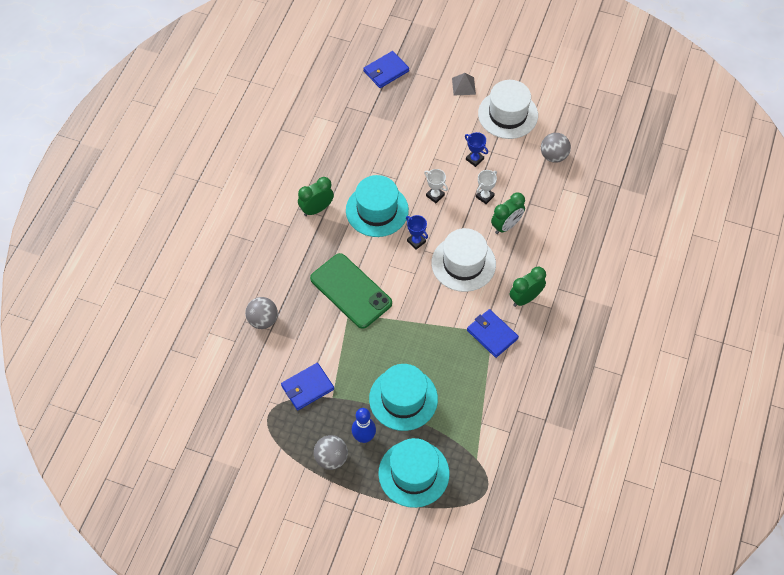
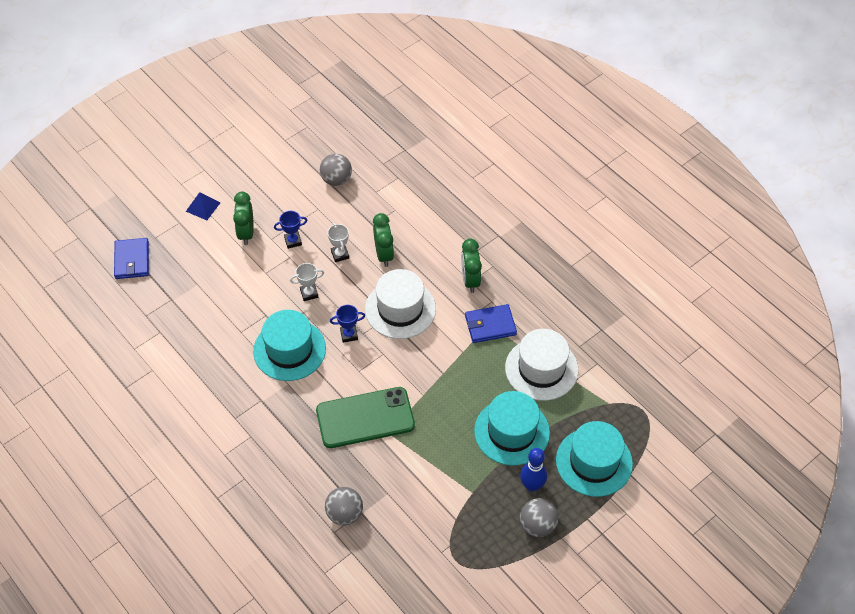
camera: 60 degrees left, 5 degrees down
blue wallet [281,363,334,410] -> none
green clock [298,177,334,216] -> green clock moved to [233,192,254,245]
grey pyramid [452,73,476,96] -> blue pyramid [186,192,220,220]
white hat [478,80,538,139] -> white hat moved to [505,329,579,401]

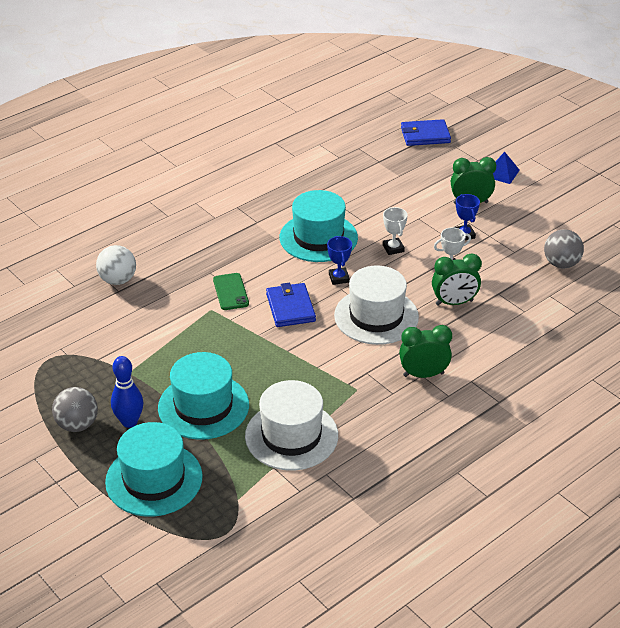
camera: 90 degrees right, 15 degrees down
green phone [316,387,415,448] -> green phone [213,273,249,310], size x0.51
grey ball [325,487,363,525] -> white ball [96,245,136,285]
blue wallet [465,304,517,343] -> blue wallet moved to [266,283,316,327]

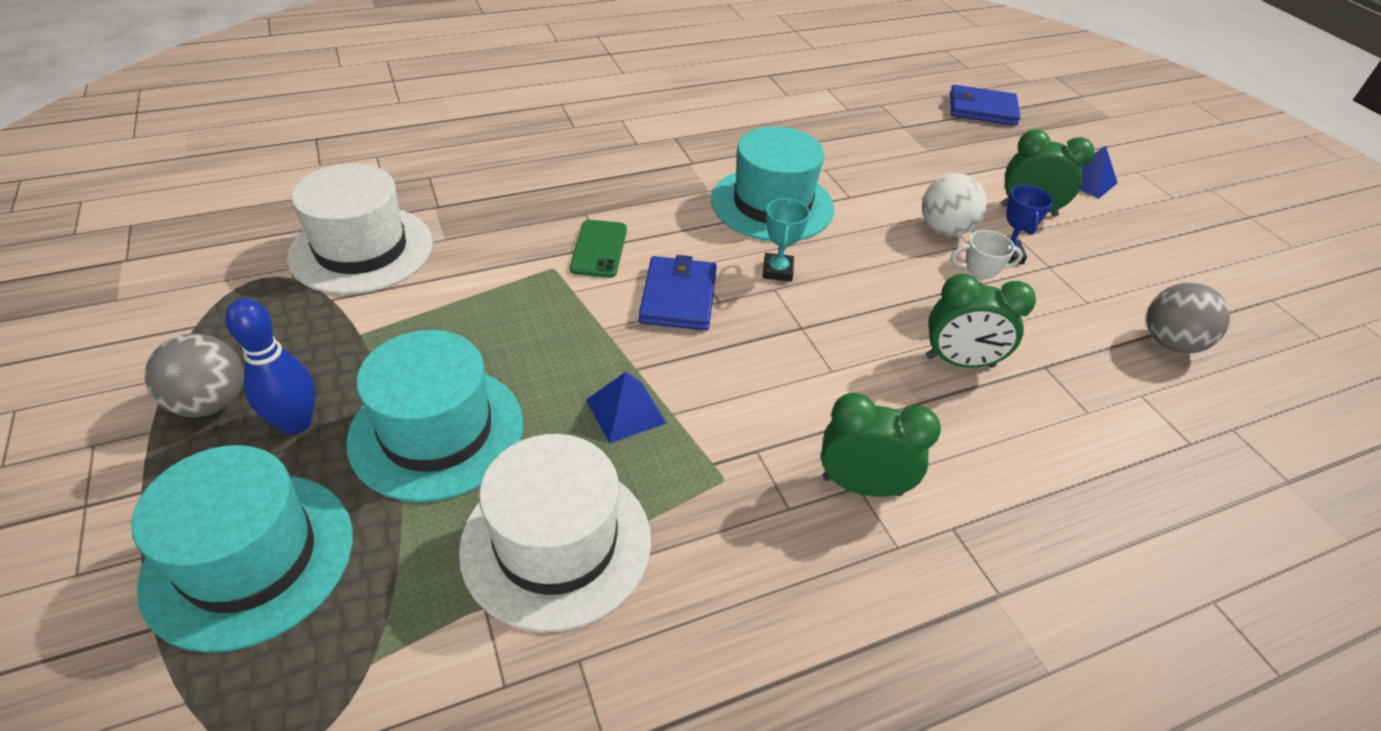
camera: 15 degrees right, 5 degrees up
white ball [96,245,136,285] -> white ball moved to [922,173,987,236]
blue trophy [327,236,352,285] -> turquoise trophy [763,198,810,282]
white hat [334,266,419,345] -> white hat moved to [287,163,433,295]
white trophy [383,207,408,255] -> none
none -> blue pyramid [586,372,667,444]

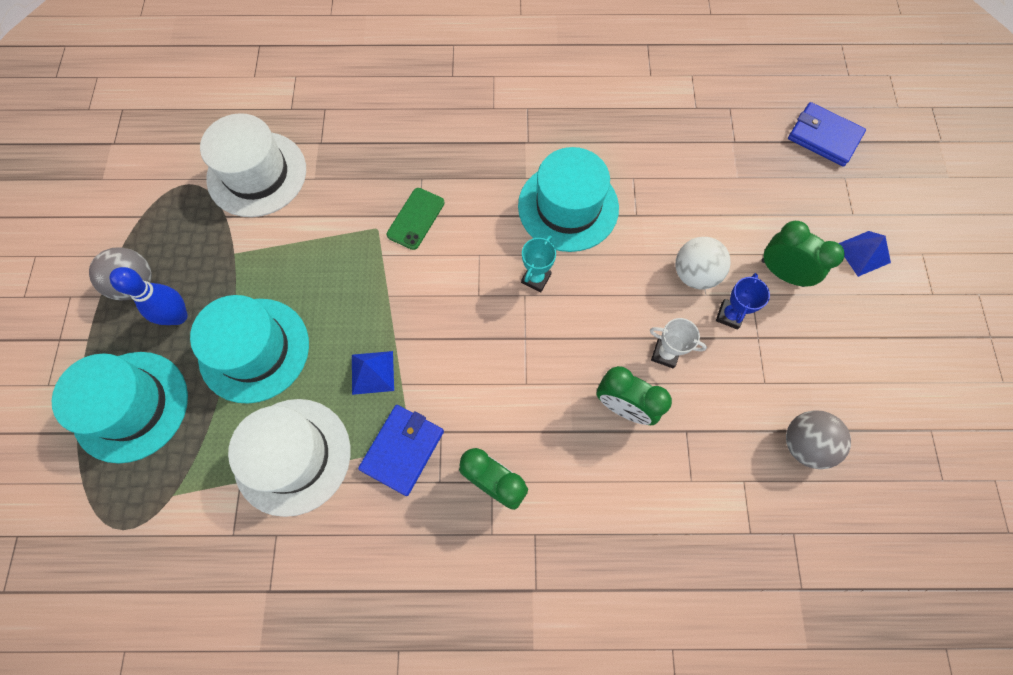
camera: 25 degrees right, 25 degrees up
blue wallet [639,255,717,331] -> blue wallet moved to [358,405,444,496]

